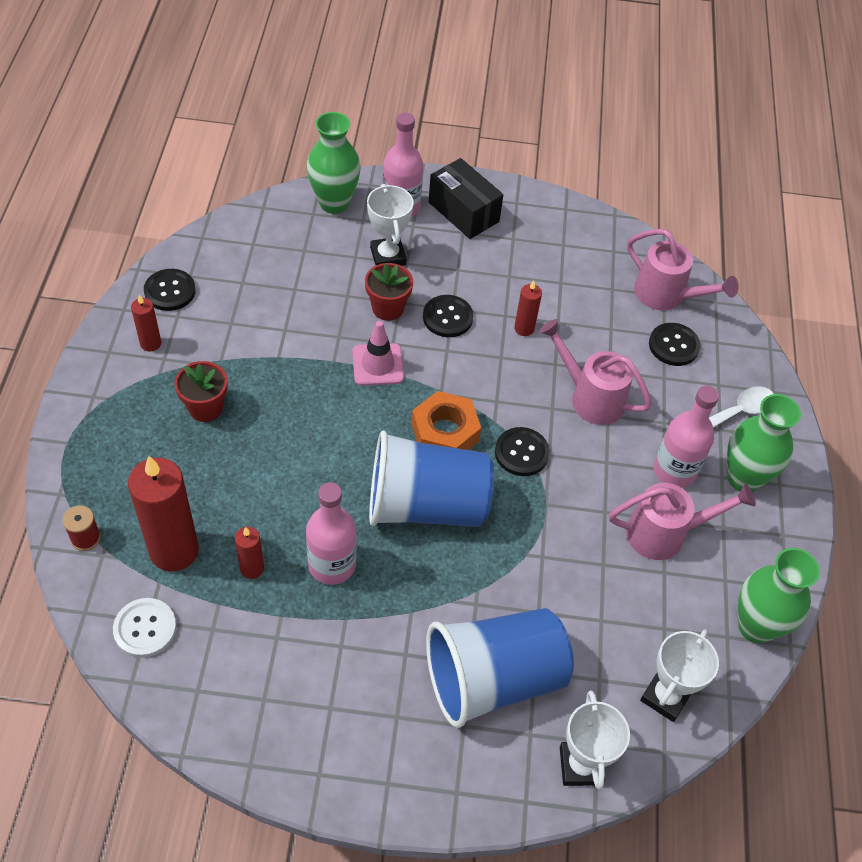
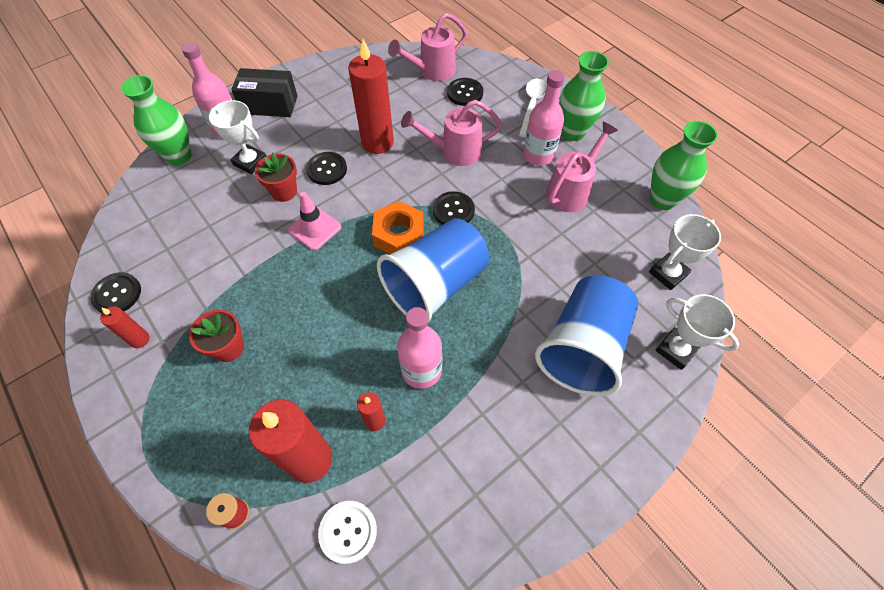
camera: 40 degrees left, 5 degrees up
red candle [514,280,542,336] -> red candle [348,39,394,154], size x2.07
pink watering can [627,229,739,310] -> pink watering can turned 150 degrees clockwise [388,13,467,81]
white trophy [640,629,719,722] -> white trophy turned 60 degrees clockwise [649,214,721,290]

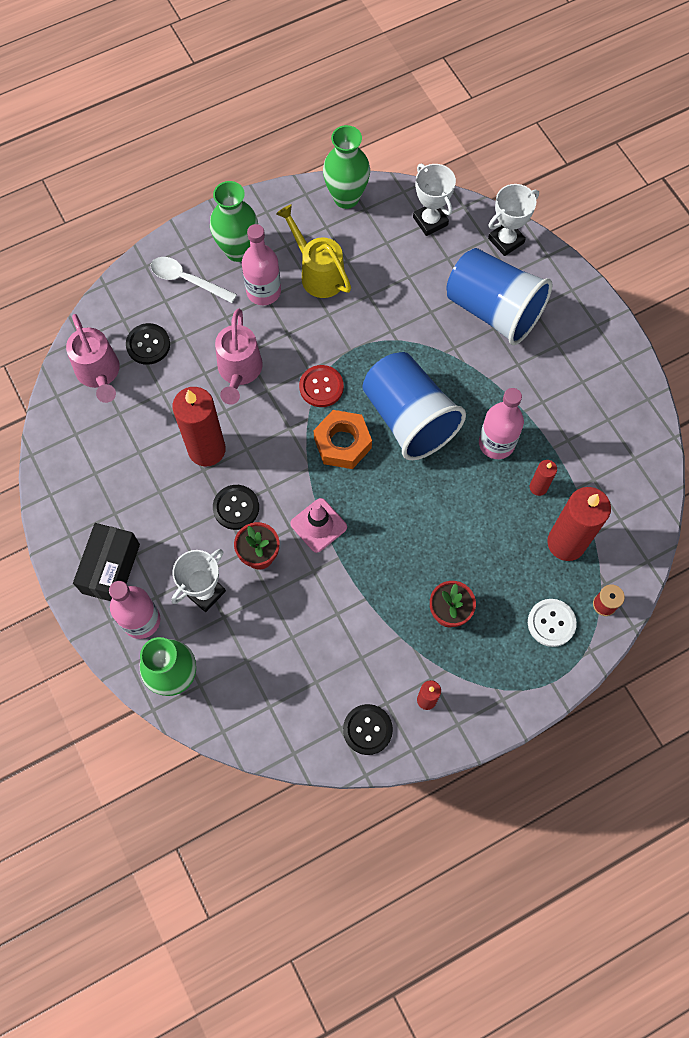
camera: 80 degrees left, 10 degrees up
white button [318,501,377,564] -> white button moved to [528,599,577,647]
black button [433,191,475,225] -> red button [299,365,344,407]
pink watering can [546,122,618,212] -> yellow watering can [276,204,351,298]

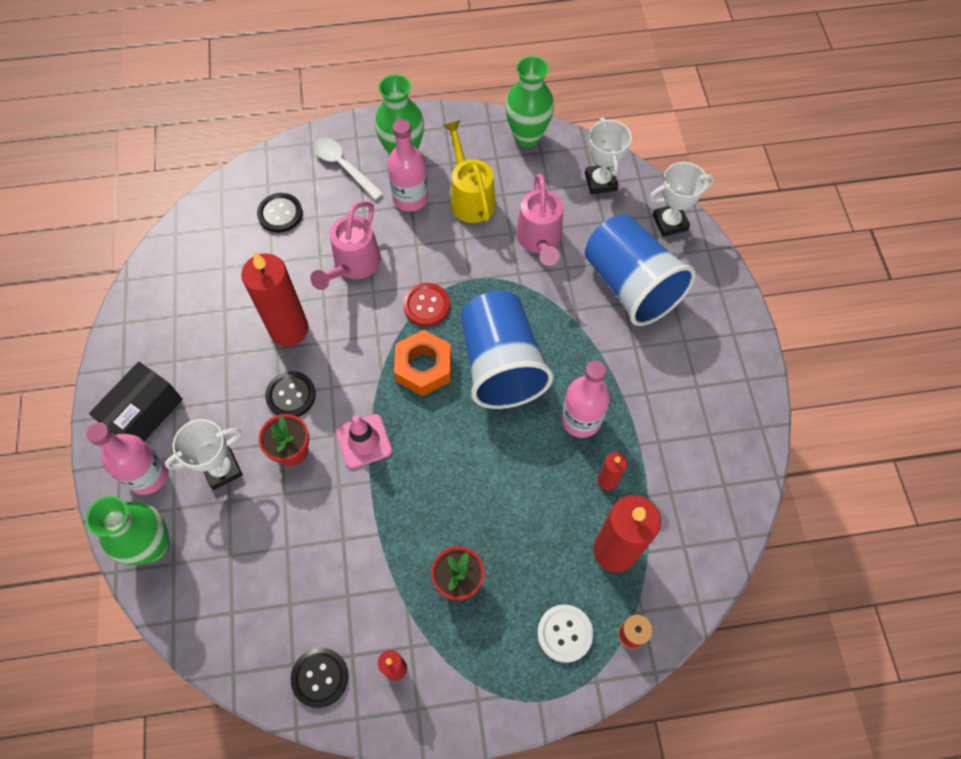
camera: 20 degrees right, 5 degrees down
pink watering can [66,314,120,403] -> pink watering can moved to [516,174,563,266]

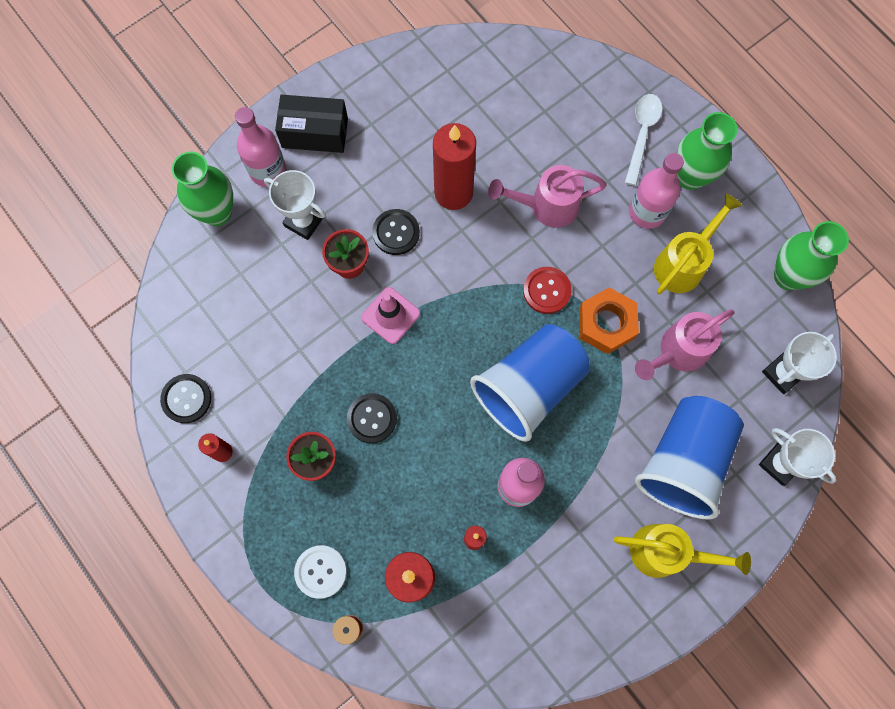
camera: 60 degrees right, 10 degrees up
black button [257,193,303,233] -> black button moved to [347,393,397,443]
orange nut [394,330,451,396] -> orange nut moved to [579,287,639,354]
none -> yellow watering can [614,524,751,578]

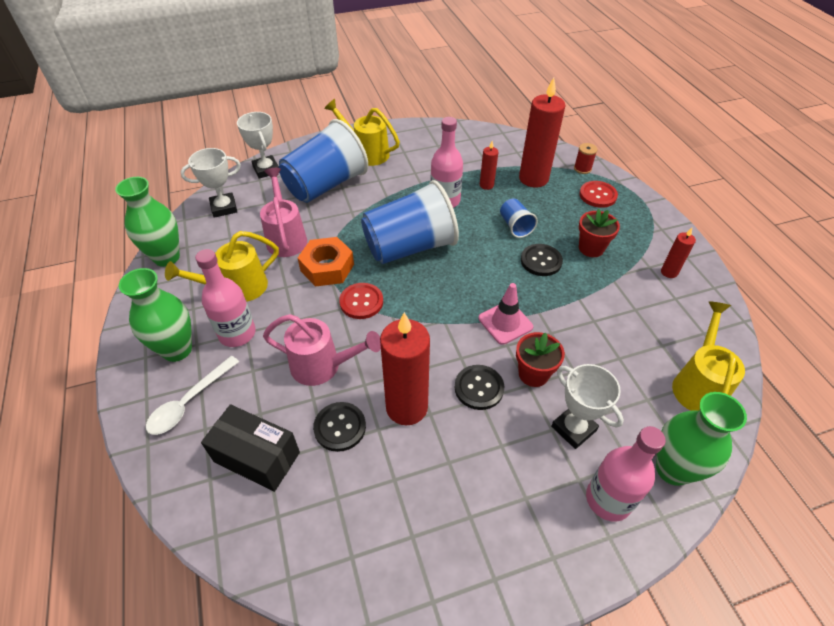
camera: 160 degrees left, 25 degrees down
black button [160,374,211,423] -> black button moved to [313,402,366,452]
black box [275,95,348,153] -> black box moved to [201,404,300,492]
white button [294,545,347,599] -> red button [579,181,618,208]
pink watering can [635,309,735,380] -> pink watering can turned 90 degrees counterclockwise [260,168,307,257]
none -> blue cup [500,199,538,238]
none -> yellow watering can [672,301,745,411]

